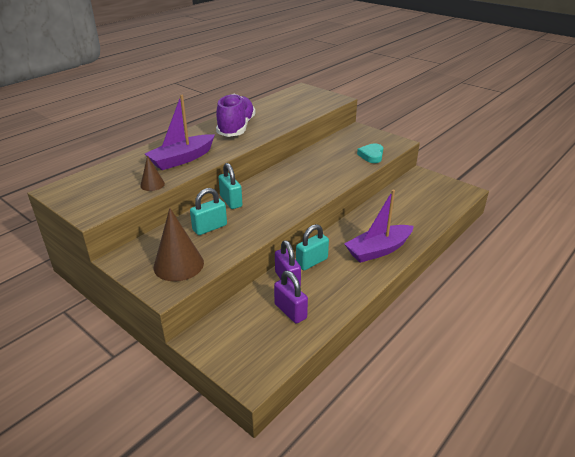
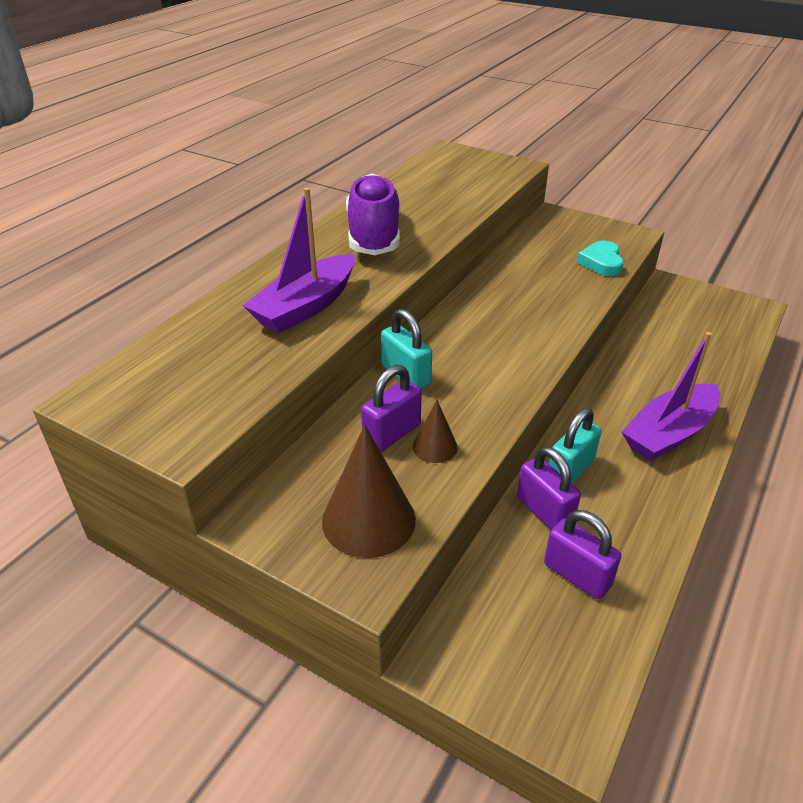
camera: 10 degrees left, 5 degrees up
brown cone [140,155,165,191] -> brown cone moved to [413,400,458,463]
turquoise padlock [190,188,227,235] -> purple padlock [361,365,422,452]

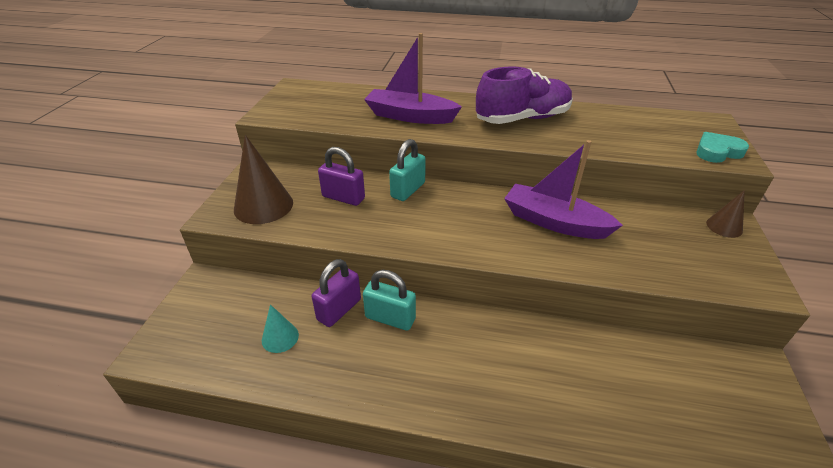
camera: 70 degrees right, 0 degrees up
brown cone [413,400,458,463] -> brown cone moved to [706,190,745,238]
purple padlock [544,510,621,599] -> turquoise cone [262,304,299,353]
turquoise heart [577,240,624,276] -> turquoise heart moved to [696,132,749,163]
purple boat [622,332,720,461] -> purple boat moved to [504,140,623,239]

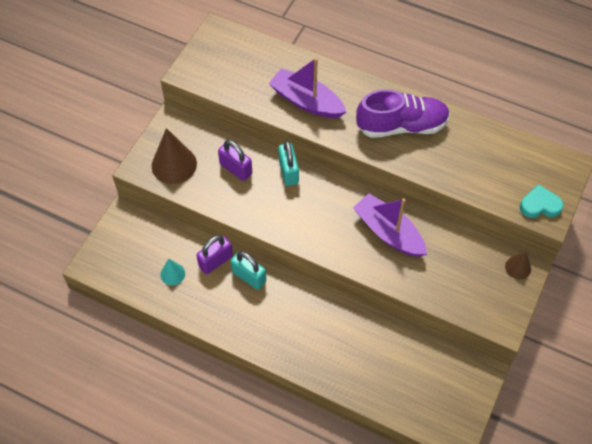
camera: 15 degrees right, 20 degrees up
turquoise padlock [389,139,426,201] -> turquoise padlock turned 60 degrees counterclockwise [278,141,299,186]

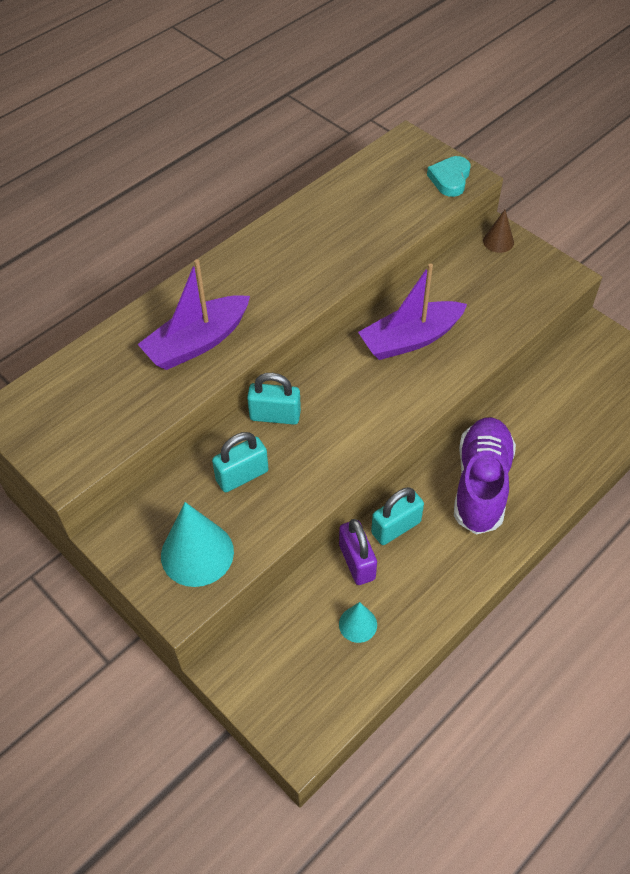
camera: 70 degrees left, 5 degrees down
brown cone [152,128,197,184] -> turquoise cone [161,502,234,587]
purple padlock [218,140,252,181] -> turquoise padlock [212,432,268,492]
purple shoe [356,89,450,138] -> purple shoe moved to [454,417,516,535]

